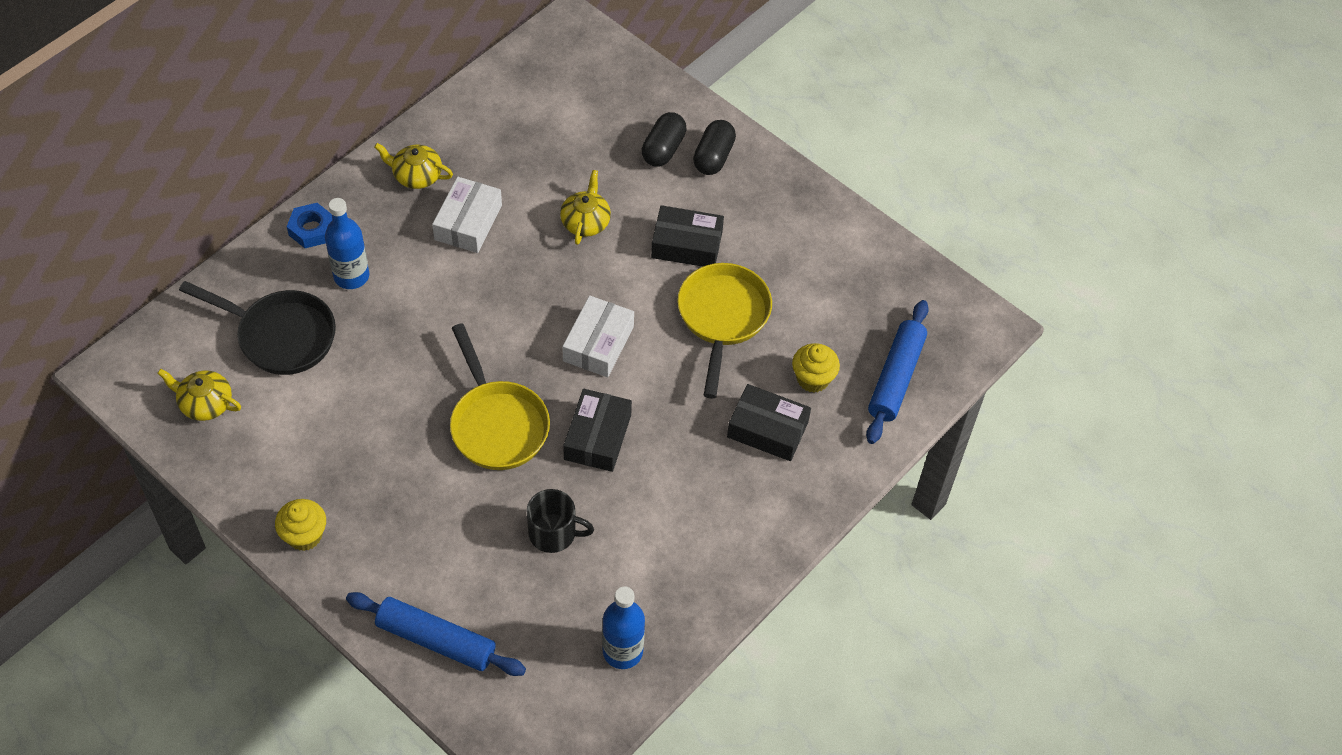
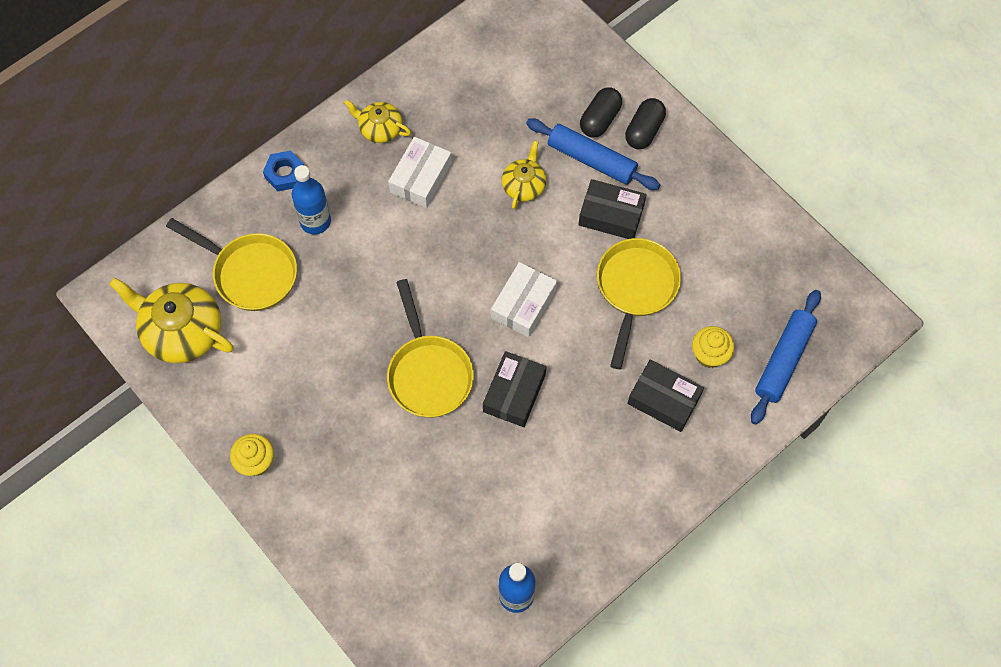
camera: 10 degrees right, 10 degrees up
yellow teapot [157,369,241,421] -> yellow teapot [109,278,234,363], size x1.78
black pan [179,281,336,375] -> yellow pan [166,218,297,311]
blue rolling pin [346,592,526,676] -> blue rolling pin moved to [526,119,660,190]
black mug [526,489,594,553] -> none

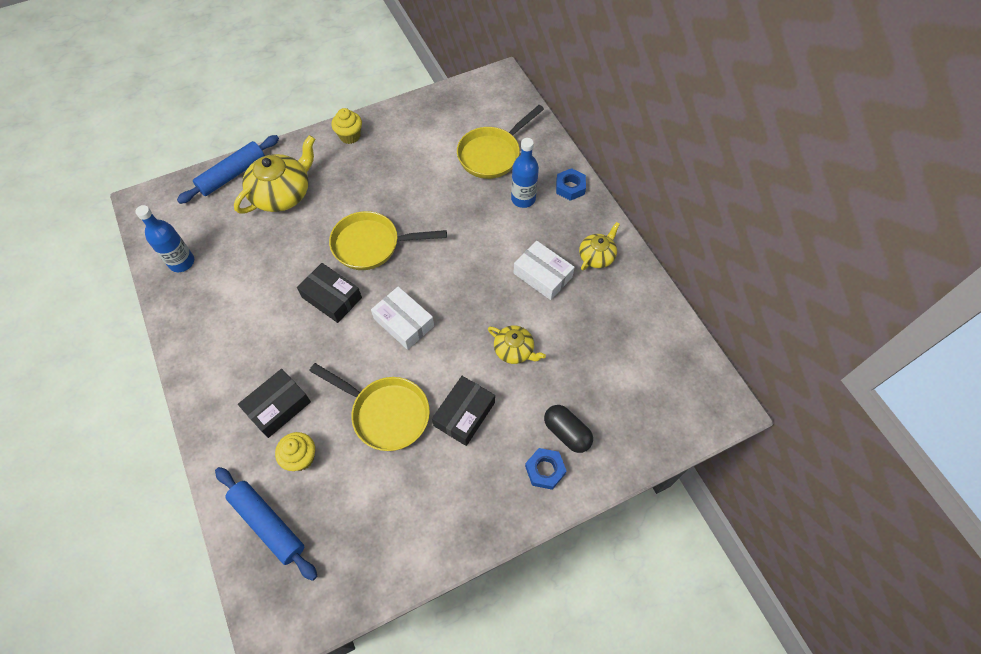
camera: 105 degrees right, 5 degrees down
yellow teapot [109,278,234,363] -> yellow teapot moved to [234,135,315,214]
blue rolling pin [526,119,660,190] -> blue rolling pin moved to [177,135,279,204]
black capsule [625,98,666,149] -> blue nut [525,448,566,490]

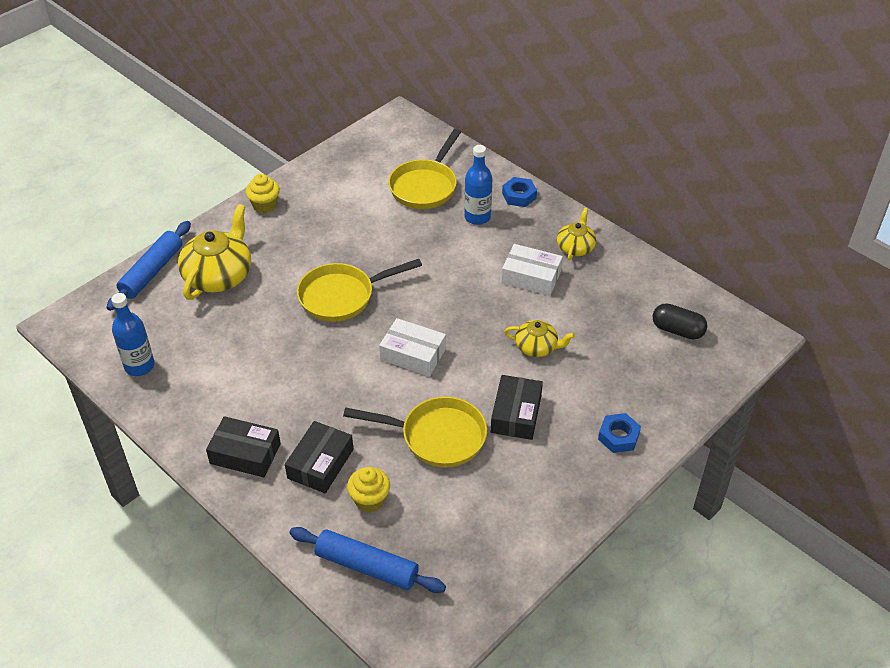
camera: 20 degrees left, 15 degrees down
black box [297,263,362,323] -> black box moved to [206,416,281,477]
black capsule [544,405,593,453] -> black capsule moved to [652,303,707,340]

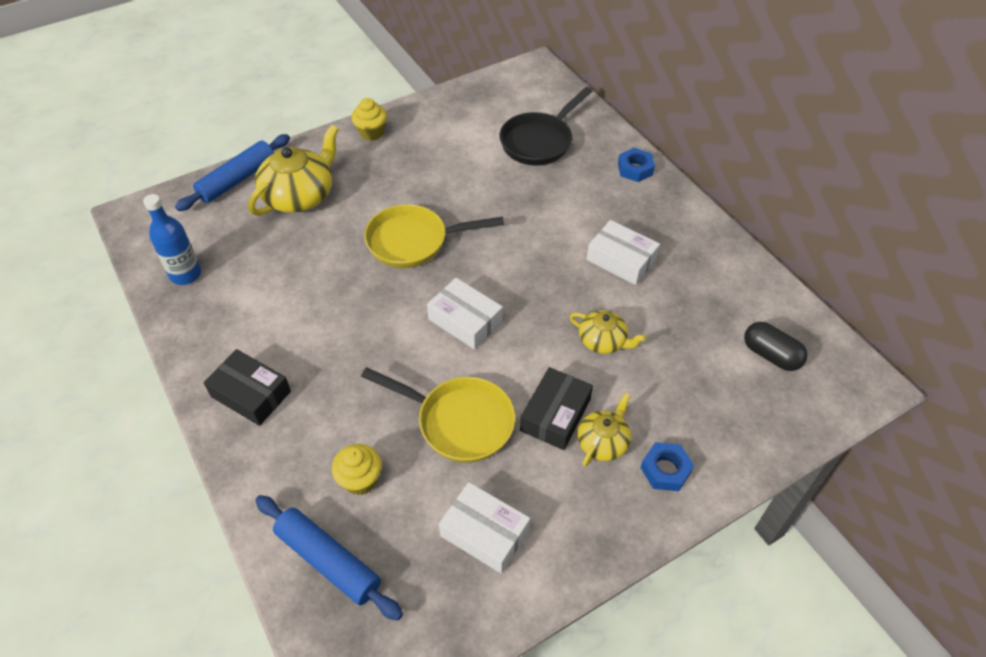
camera: 15 degrees right, 5 degrees up
black box [285,421,353,493] -> none
yellow pan [388,129,461,209] -> black pan [499,87,592,166]
blue bottle [464,145,492,225] -> none
yellow teapot [557,208,596,260] -> yellow teapot moved to [577,393,631,467]
none -> white box [439,482,530,573]

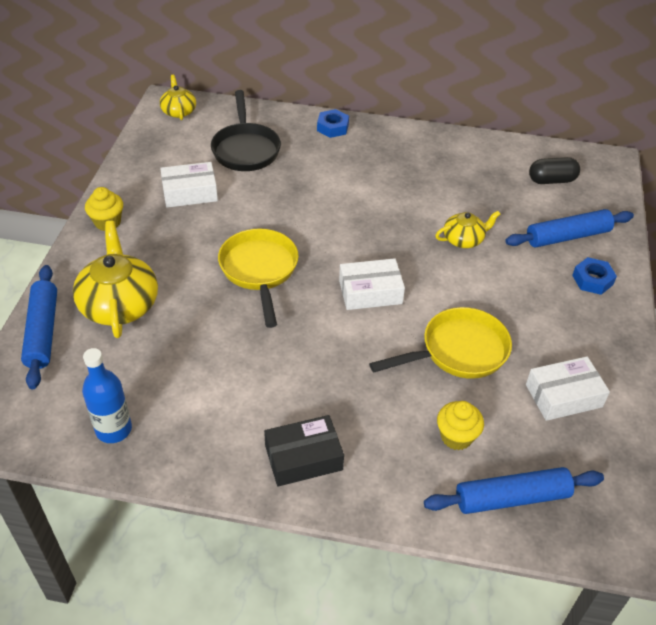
camera: 50 degrees left, 5 degrees down
yellow pan [364,204,504,268] -> yellow pan turned 135 degrees clockwise [218,229,299,328]
black box [520,367,593,450] -> none
yellow teapot [577,393,631,467] -> yellow teapot moved to [160,75,196,120]
white box [587,220,660,285] -> white box moved to [160,162,218,208]
none -> blue rolling pin [505,209,634,247]

